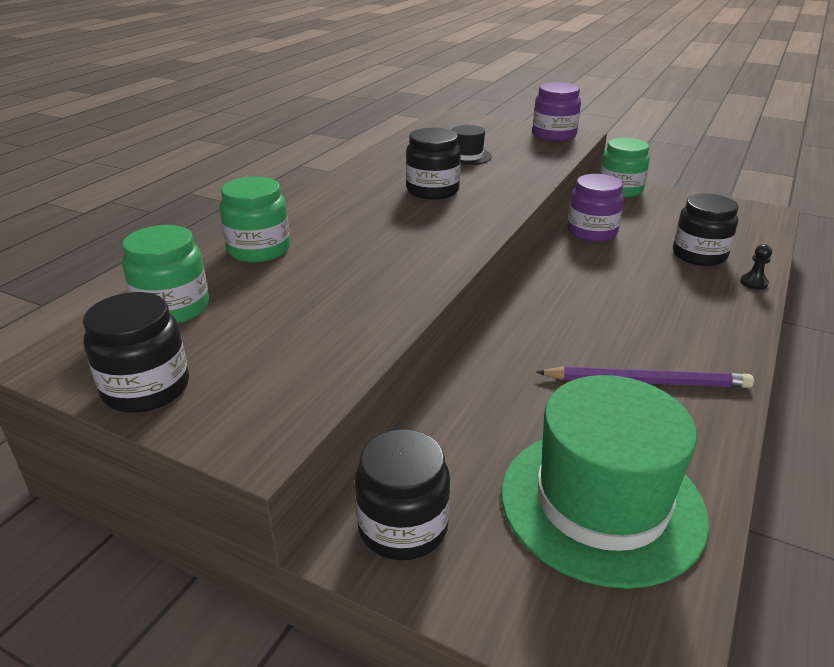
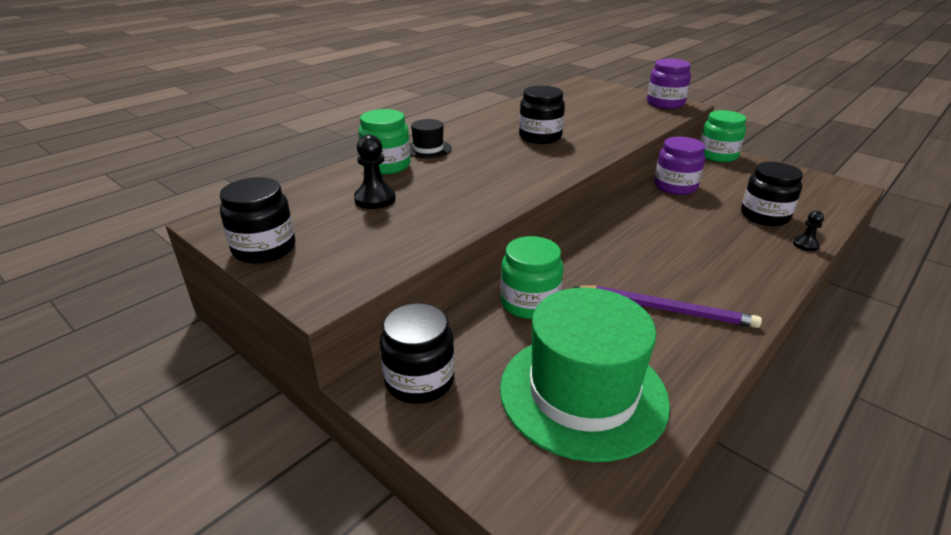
camera: 15 degrees right, 0 degrees up
green jar [122,225,209,323] -> green jar moved to [500,236,563,319]
black hat [452,125,492,165] -> black hat moved to [410,119,452,158]
none -> black pawn [354,135,396,209]

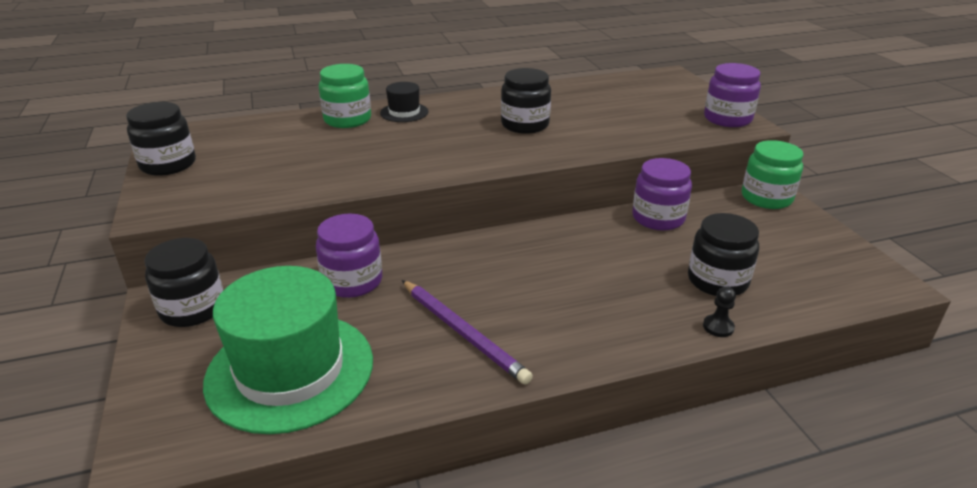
camera: 30 degrees right, 0 degrees up
black pawn [354,135,396,209] -> none
green jar [500,236,563,319] -> purple jar [316,214,382,298]

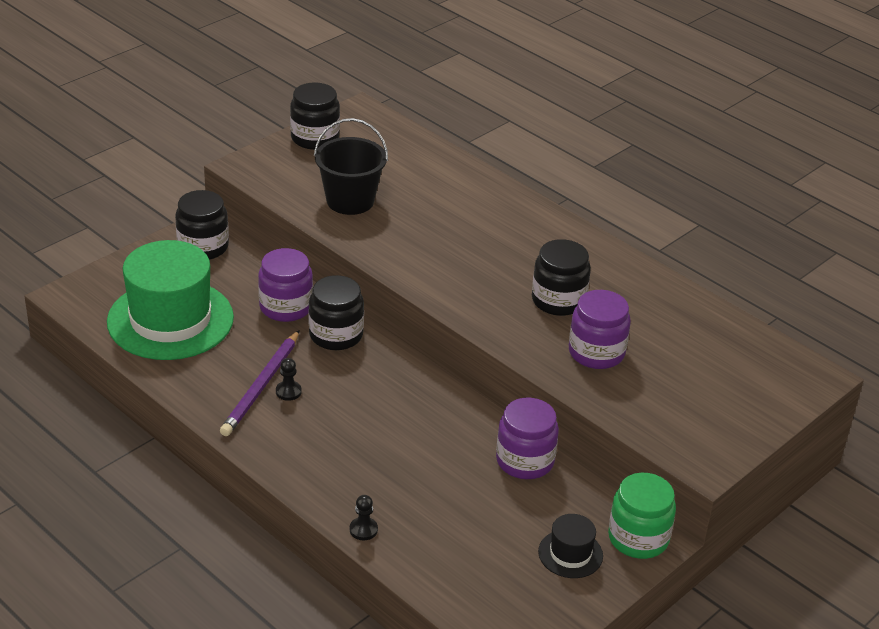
camera: 60 degrees right, 5 degrees up
green jar [319,64,371,128] -> none
black hat [380,82,429,122] -> black hat moved to [538,514,603,578]
black jar [688,213,759,296] -> black jar moved to [308,275,364,350]
purple jar [704,63,761,127] -> purple jar moved to [569,290,631,369]
none -> black pawn [276,358,302,401]
none -> black bucket [314,118,388,215]

